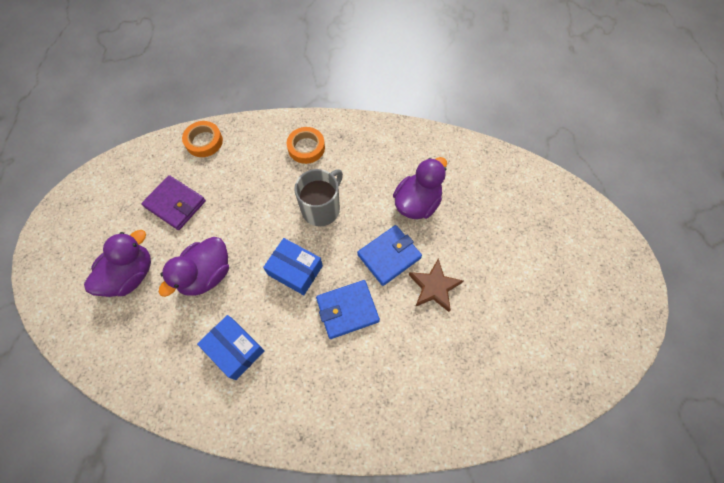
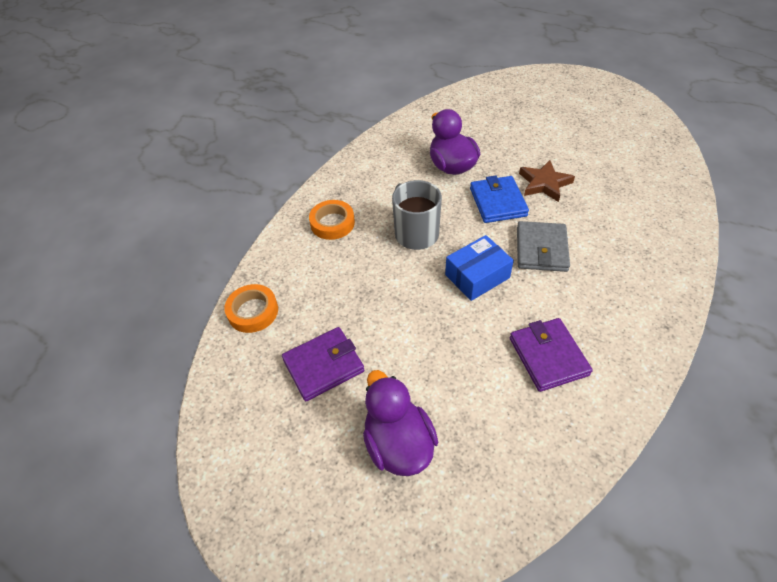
camera: 60 degrees left, 15 degrees down
purple duck [159,237,229,297] -> none
blue box [197,315,265,380] -> purple wallet [510,318,593,392]
blue wallet [316,280,380,339] -> grey wallet [517,221,570,272]

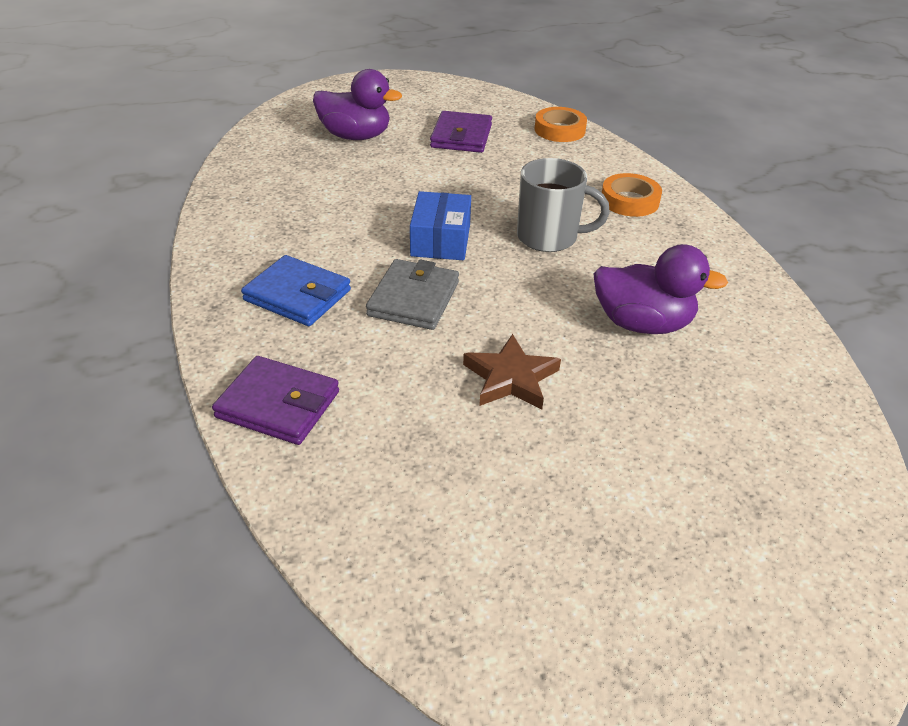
camera: 125 degrees right, 10 degrees down
blue wallet [470,175,529,223] -> blue wallet moved to [241,255,351,326]
purple wallet [510,318,593,392] -> purple wallet moved to [212,356,339,445]
grey wallet [517,221,570,272] -> grey wallet turned 60 degrees clockwise [366,259,459,330]

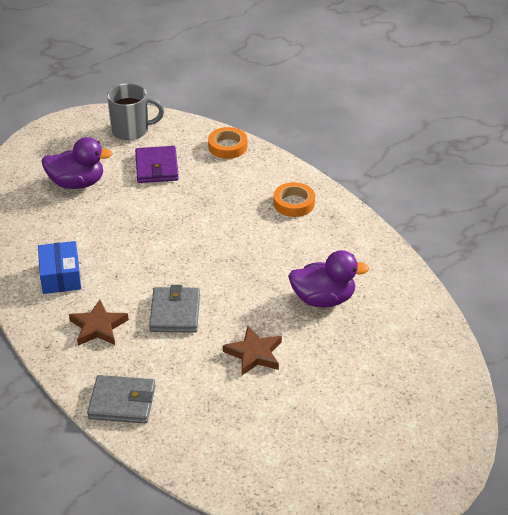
camera: 15 degrees left, 0 degrees up
purple wallet [212,356,339,445] -> grey wallet [87,375,156,424]
blue wallet [241,255,351,326] -> brown star [69,300,129,346]
blue box [410,191,471,260] -> blue box moved to [38,241,81,294]
grey mug [517,158,610,252] -> grey mug moved to [107,83,164,140]

